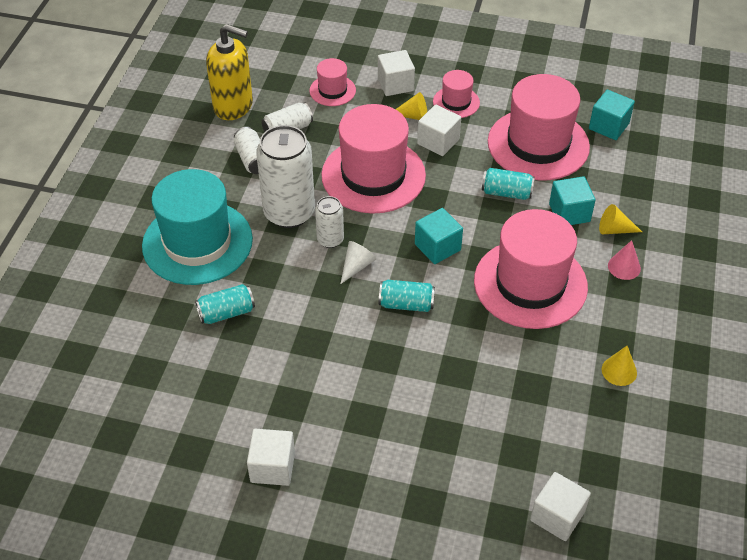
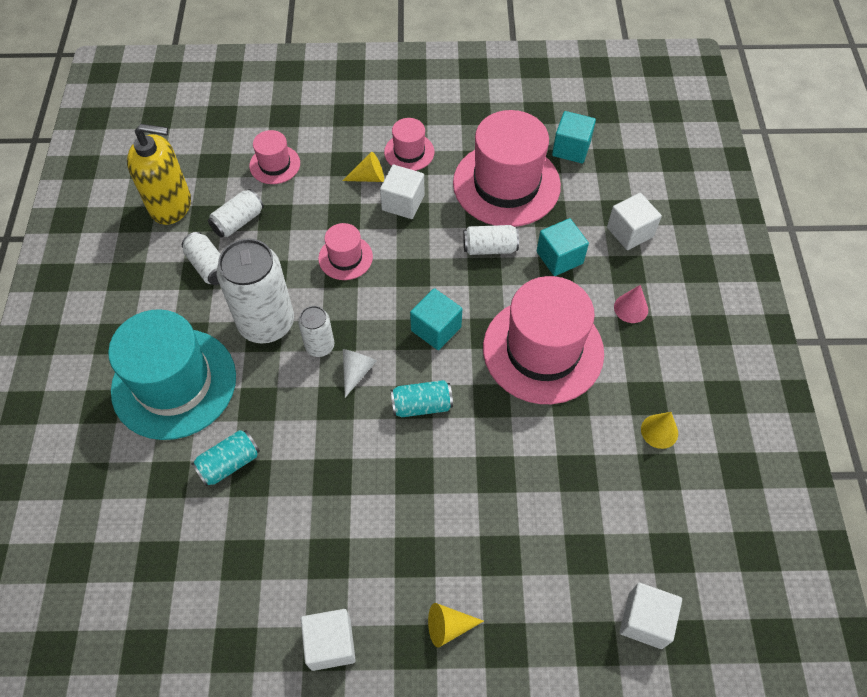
camera: 15 degrees left, 10 degrees up
pink hat [321,104,426,214] -> pink hat [318,223,373,280], size x0.48
white cube [378,50,415,96] -> white cube moved to [607,193,662,250]
turquoise can [482,168,535,200] -> white can [463,225,519,255]
yellow cone [599,204,642,234] -> yellow cone moved to [428,603,484,648]

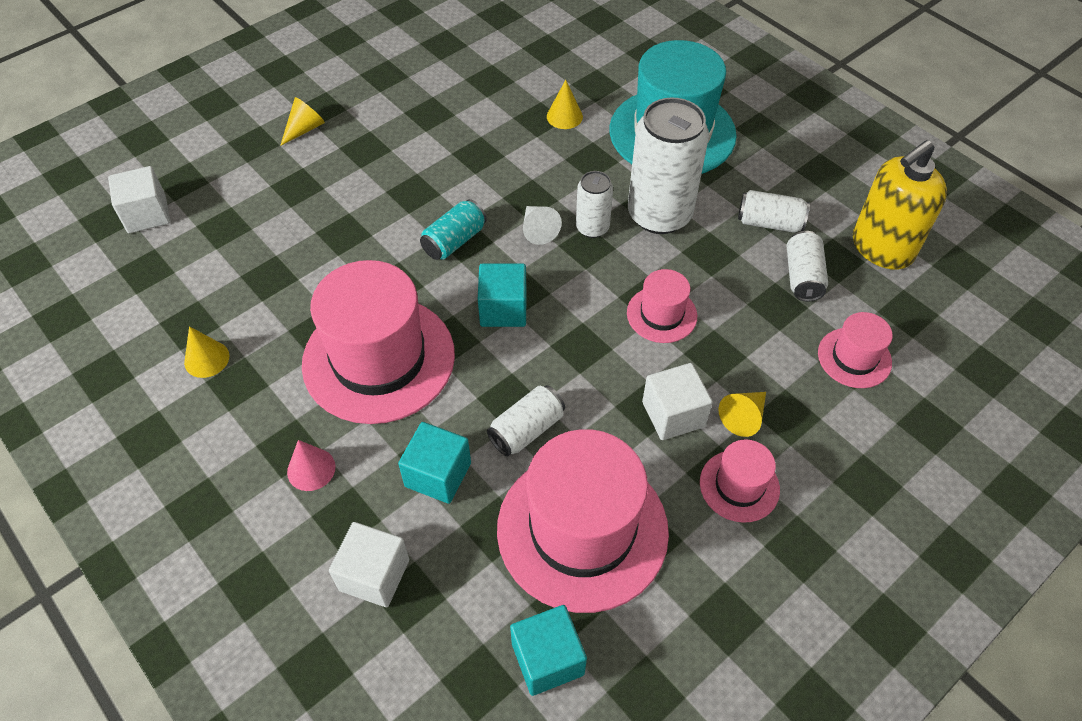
camera: 140 degrees right, 5 degrees down
turquoise can [191,430,260,487] -> yellow cone [547,80,583,129]
white cube [301,609,356,671] -> none

